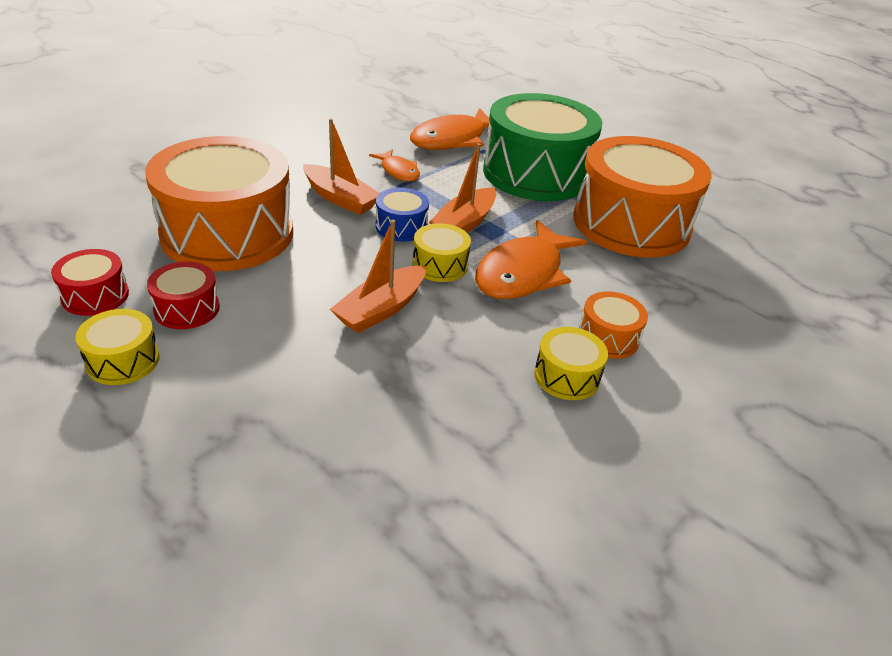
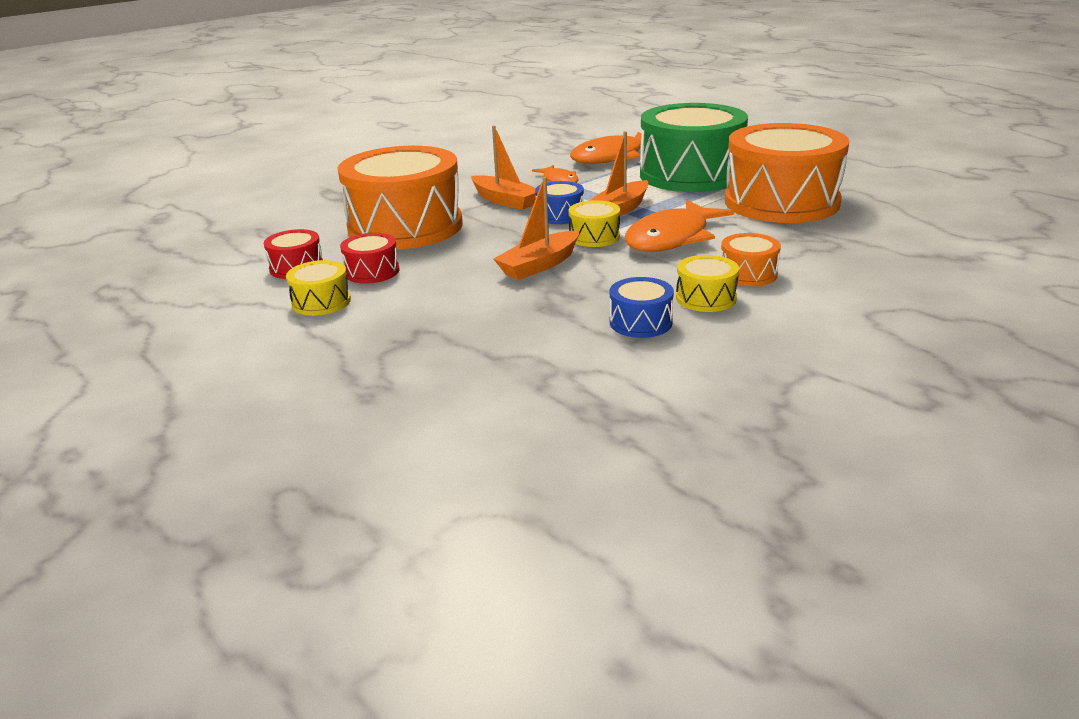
camera: 10 degrees right, 10 degrees down
none -> blue drum [610,277,674,338]

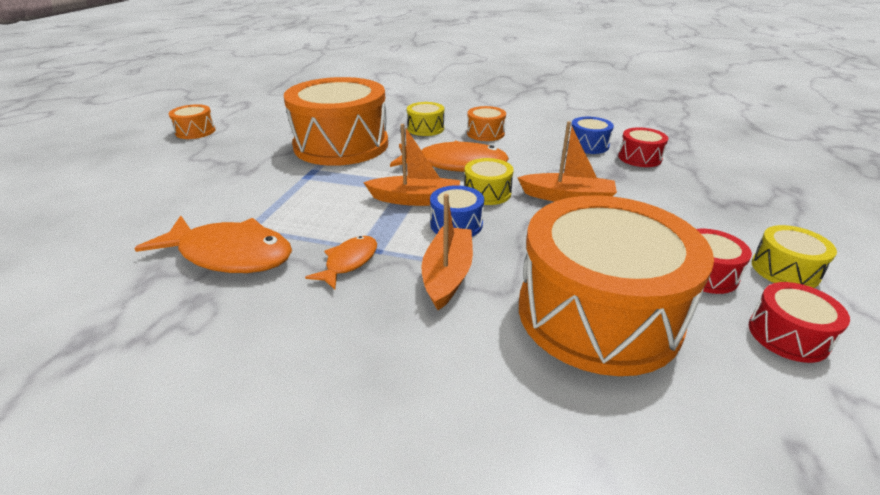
camera: 125 degrees left, 5 degrees up
green drum [640,103,748,192] -> none
yellow drum [676,255,739,312] -> yellow drum moved to [407,102,444,136]
none -> orange drum [169,104,216,139]
none -> red drum [618,127,668,167]

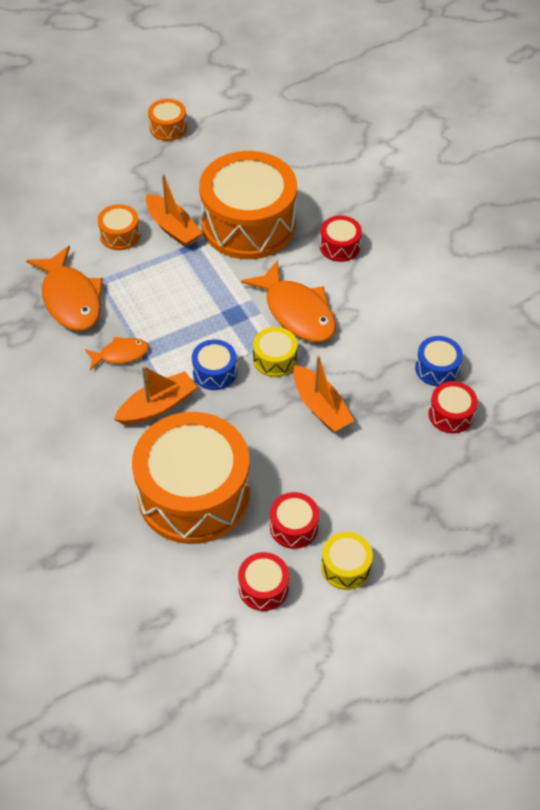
camera: 45 degrees right, 20 degrees up
orange boat [363,124,460,206] -> orange boat moved to [146,174,202,247]
yellow drum [407,102,444,136] -> red drum [320,216,362,262]
orange drum [467,106,506,141] -> orange drum moved to [97,204,140,250]

